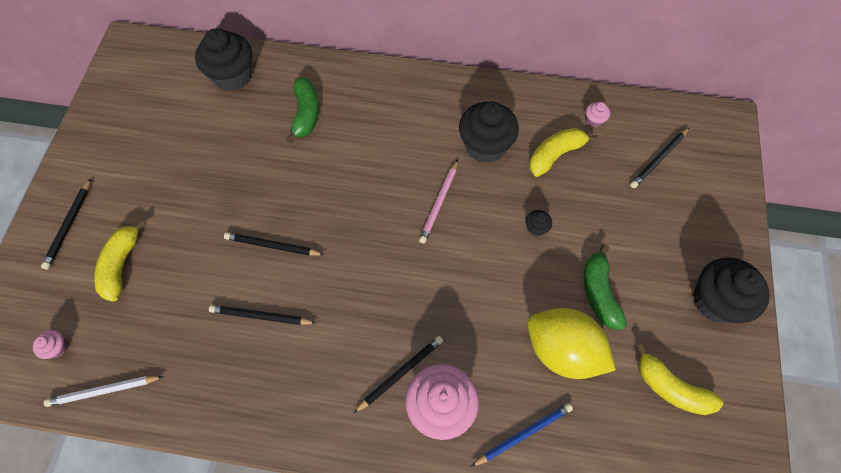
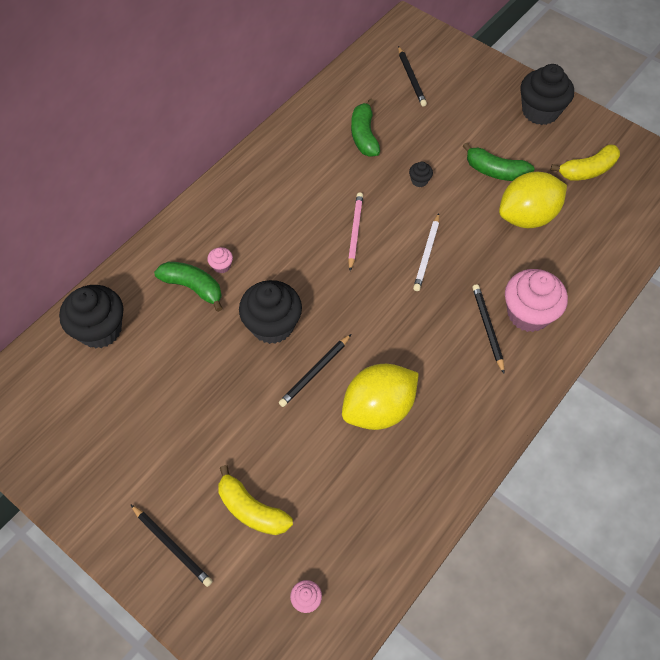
camera: 60 degrees left, 5 degrees down
white pencil [44,376,163,407] -> white pencil moved to [413,213,439,291]
black pencil [209,305,316,325] -> yellow lemon [342,364,419,430]
pink pencil [419,160,458,244] -> pink pencil turned 135 degrees counterclockwise [348,192,363,271]
black cupcake [459,102,519,163] -> black cupcake moved to [239,280,302,344]
blue pencil [471,403,573,467] -> none
yellow banana [529,128,598,177] -> green banana [351,99,380,157]
pink cupcake [586,102,610,127] -> pink cupcake moved to [207,247,233,273]

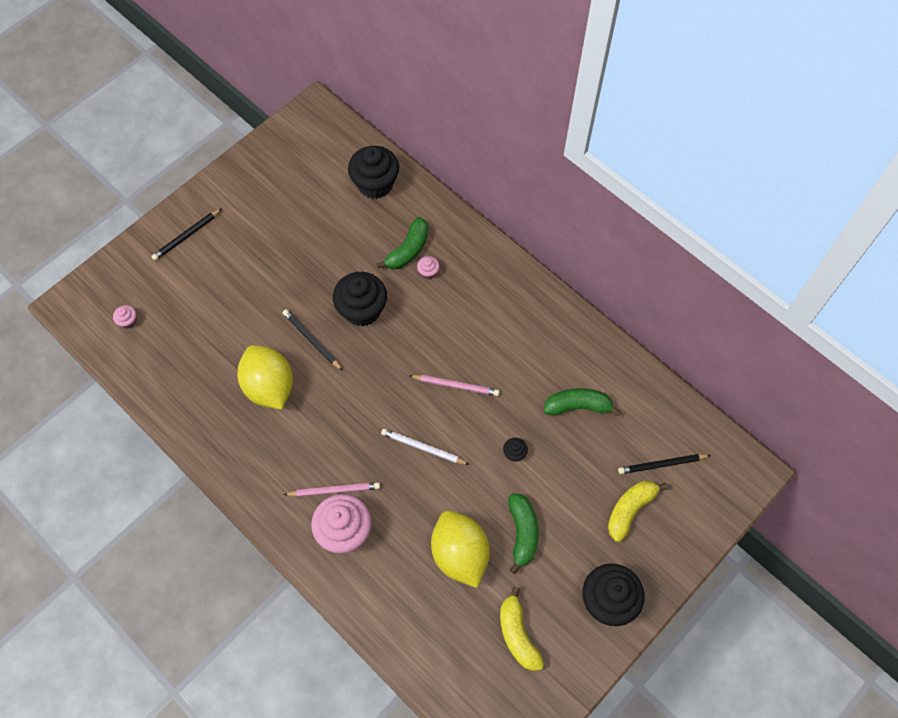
camera: 95 degrees right, 5 degrees up
yellow banana [218,465,293,535] -> yellow banana moved to [608,481,668,542]
green banana [463,143,535,181] -> green banana turned 150 degrees clockwise [509,493,539,574]
black pencil [472,284,504,373] -> pink pencil [283,482,380,497]

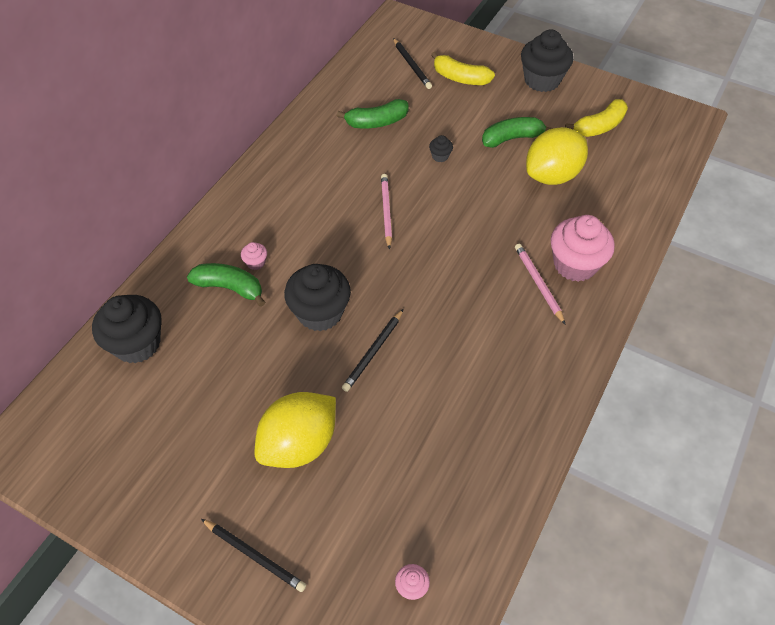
camera: 105 degrees left, 10 degrees down
yellow lemon [237,345,293,410] -> yellow lemon moved to [255,392,336,468]
white pencil [381,429,470,465] -> none
green banana [544,388,621,417] -> green banana turned 90 degrees counterclockwise [337,99,409,128]

